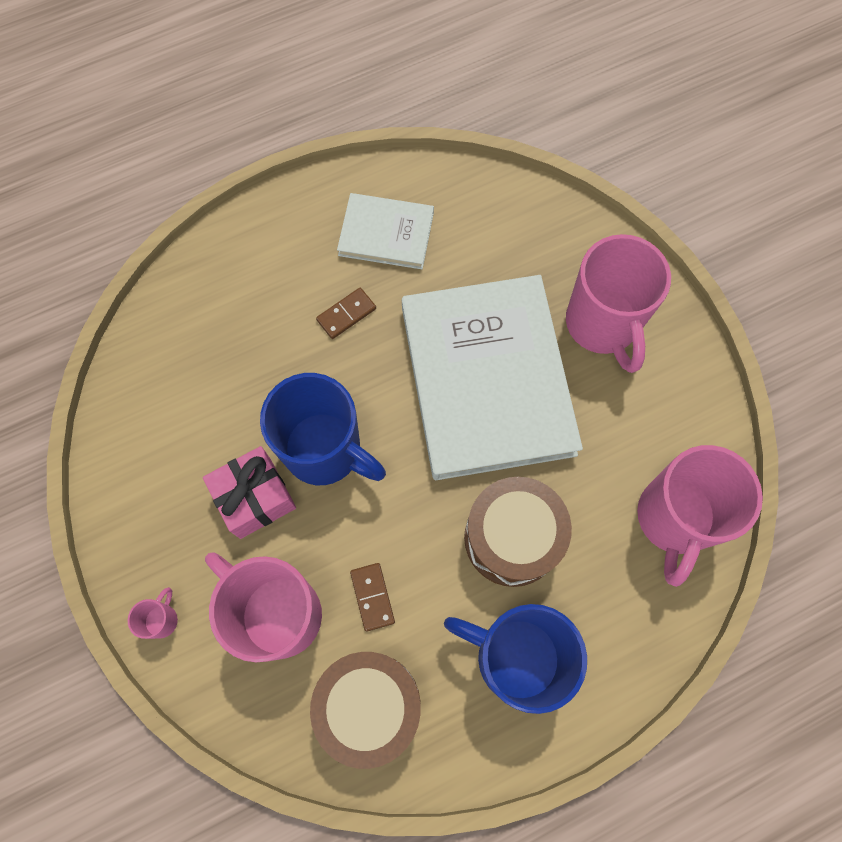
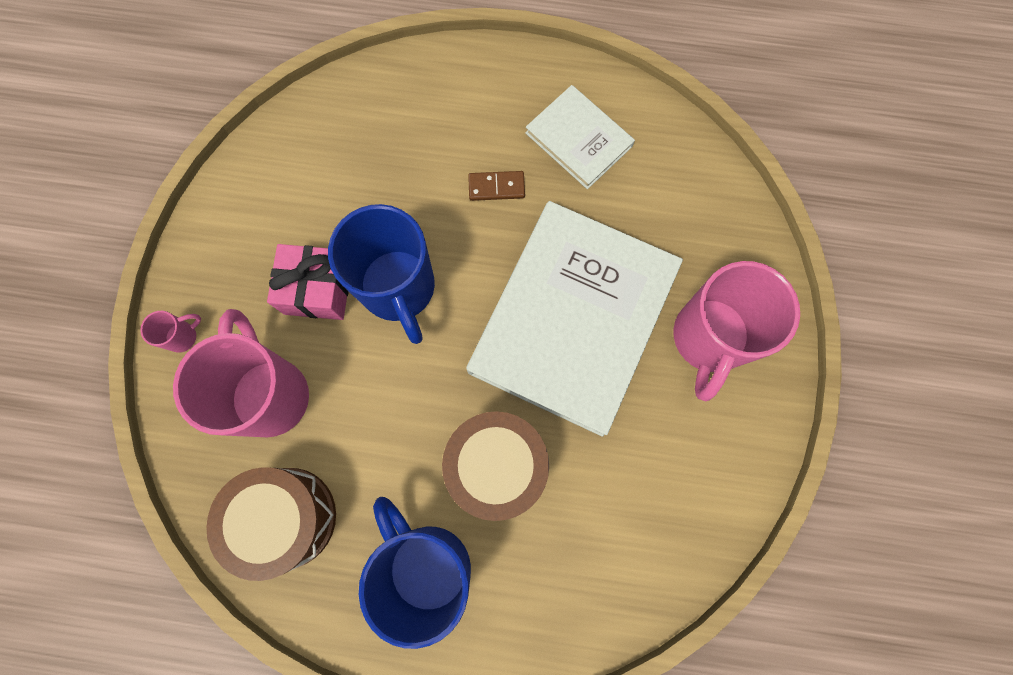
camera: 35 degrees right, 5 degrees up
brown domino [350,563,395,632] -> none
pink mug [637,445,763,587] -> none

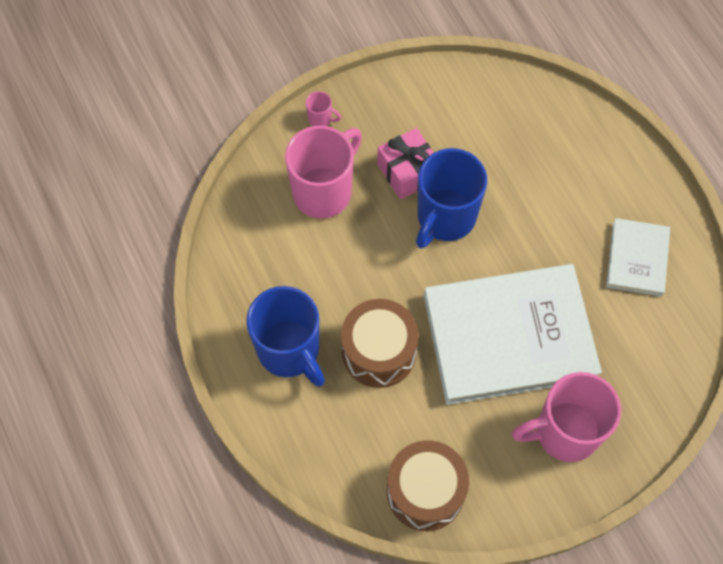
camera: 55 degrees right, 10 degrees down
brown drum [206,467,336,581] -> brown drum moved to [387,440,469,531]
blue mug [359,497,471,649] -> blue mug turned 120 degrees clockwise [247,286,325,387]
brown domino [468,171,525,201] -> none

